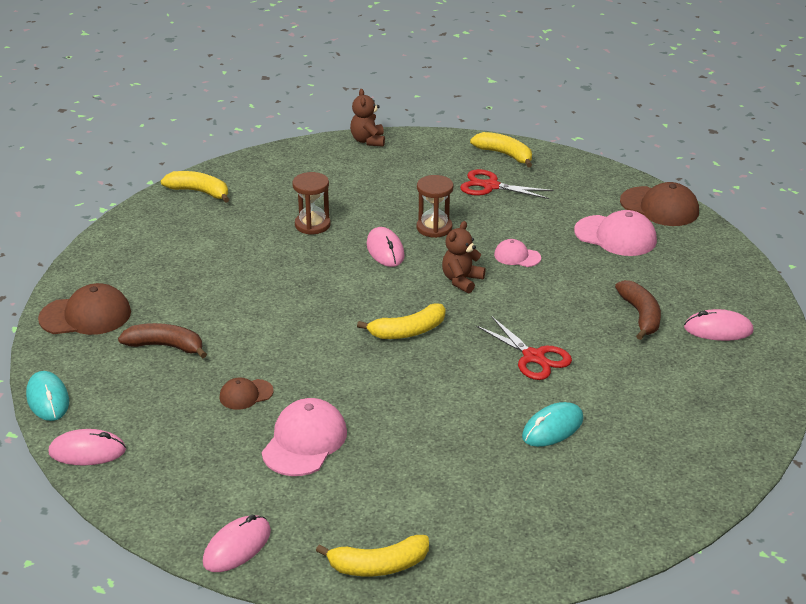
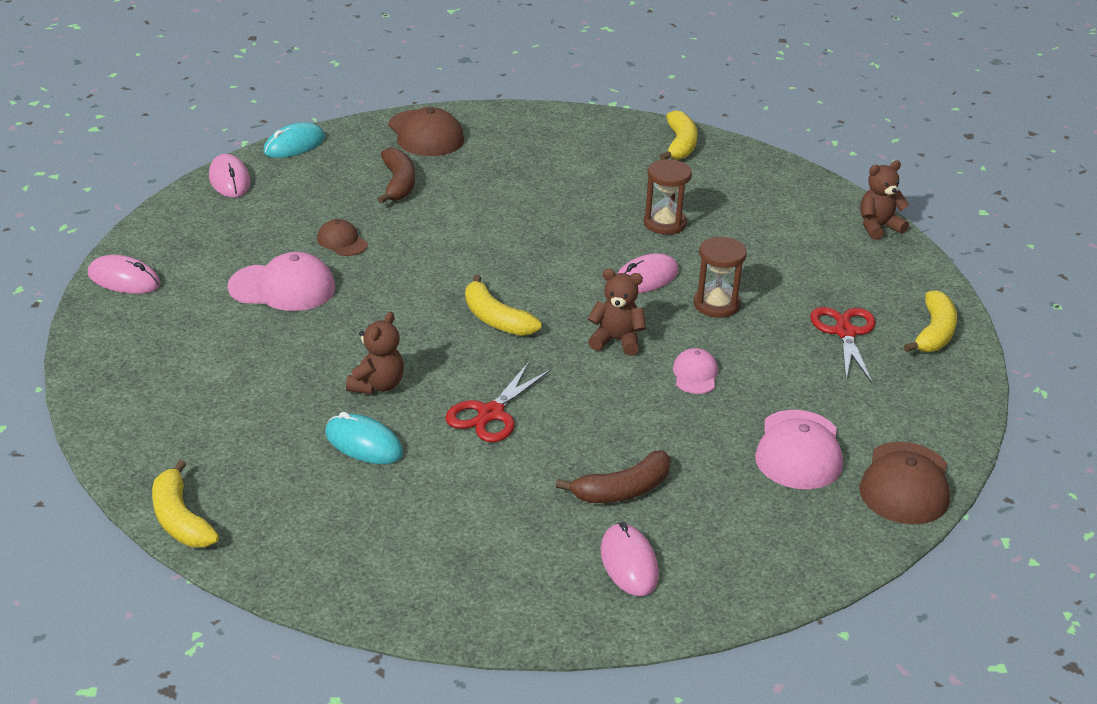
camera: 70 degrees right, 0 degrees up
yellow banana [316,535,429,576] -> yellow banana moved to [152,460,219,547]
none -> brown teddy bear [346,312,404,394]

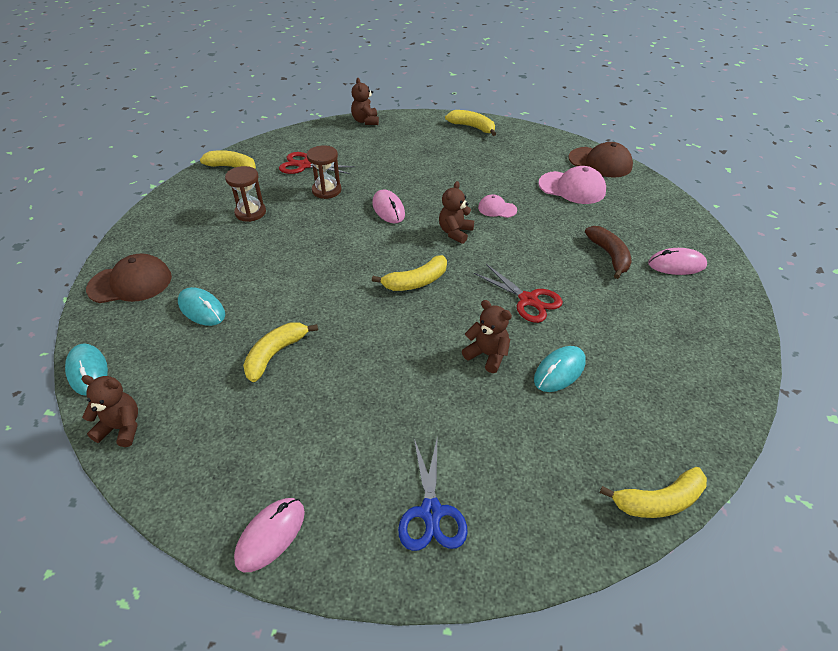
camera: 75 degrees left, 10 degrees up
pink mouse [209,154,250,198] -> brown teddy bear [82,375,138,447]
pink cap [227,252,335,311] -> none
brown cap [317,219,368,256] -> yellow banana [243,322,318,382]
brown banana [378,147,415,204] -> turquoise mouse [178,287,225,326]
brown hourglass [694,237,747,318] -> brown hourglass moved to [225,166,266,222]
red scissors [810,307,876,383] -> red scissors moved to [279,152,355,174]
none -> blue scissors [398,435,468,551]

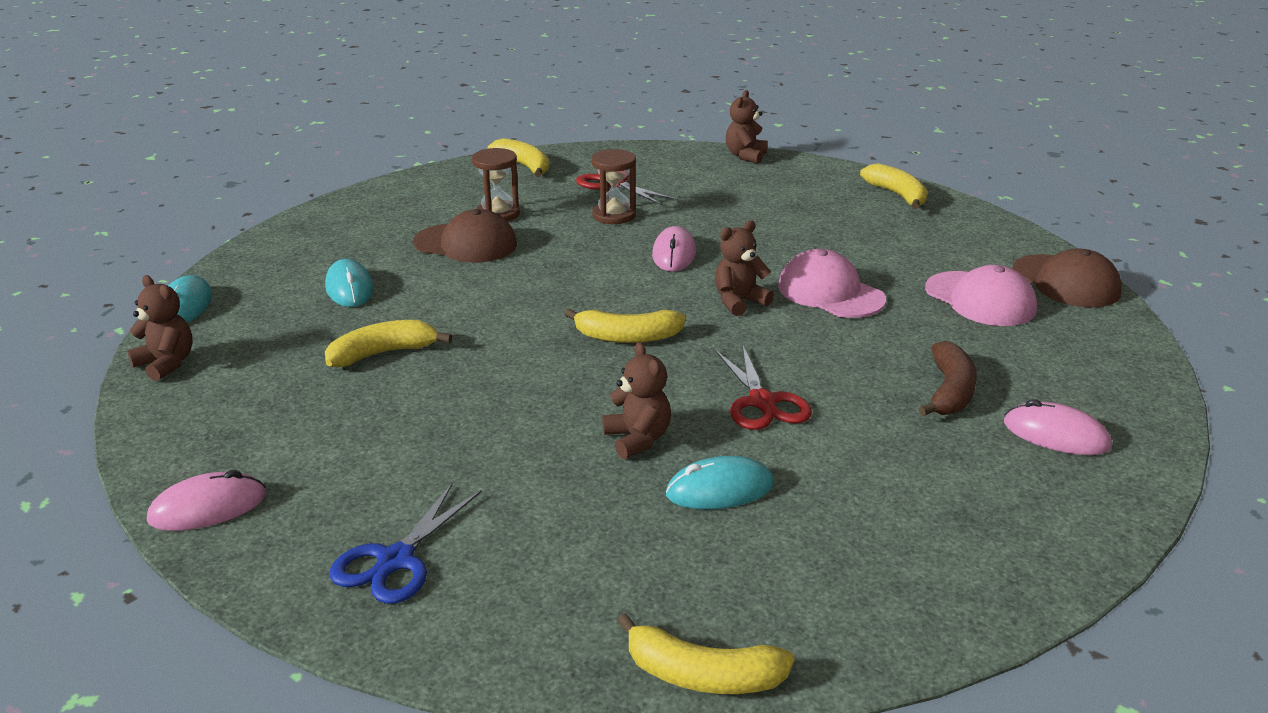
camera: 30 degrees right, 15 degrees down
brown cap [86,253,172,303] -> brown cap moved to [413,209,517,263]
pink cap [478,194,517,218] -> pink cap [778,249,886,318], size x1.79

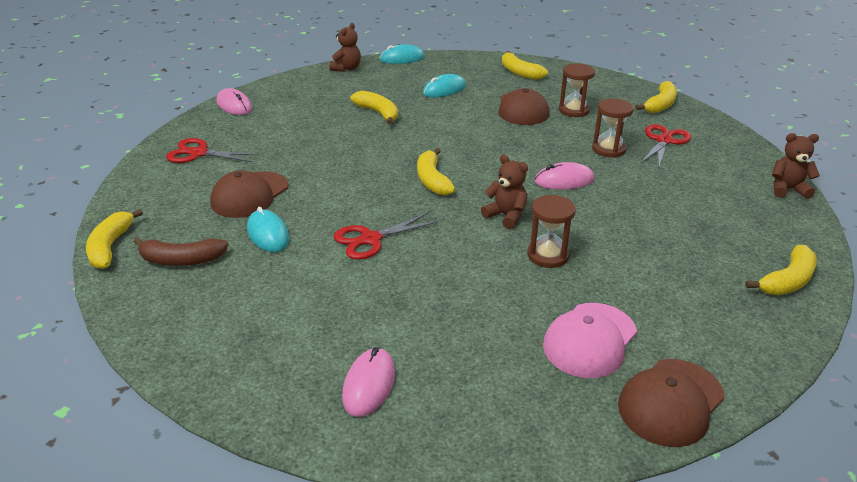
camera: 75 degrees right, 5 degrees up
blue scissors [330,483,482,604] -> red scissors [166,138,260,163]
brown teddy bear [602,342,671,459] -> none
pink cap [778,249,886,318] -> brown hourglass [527,195,576,268]
brown banana [919,341,977,416] -> brown banana moved to [133,237,228,266]
none -> brown cap [210,170,288,218]
none -> yellow banana [502,51,548,80]

